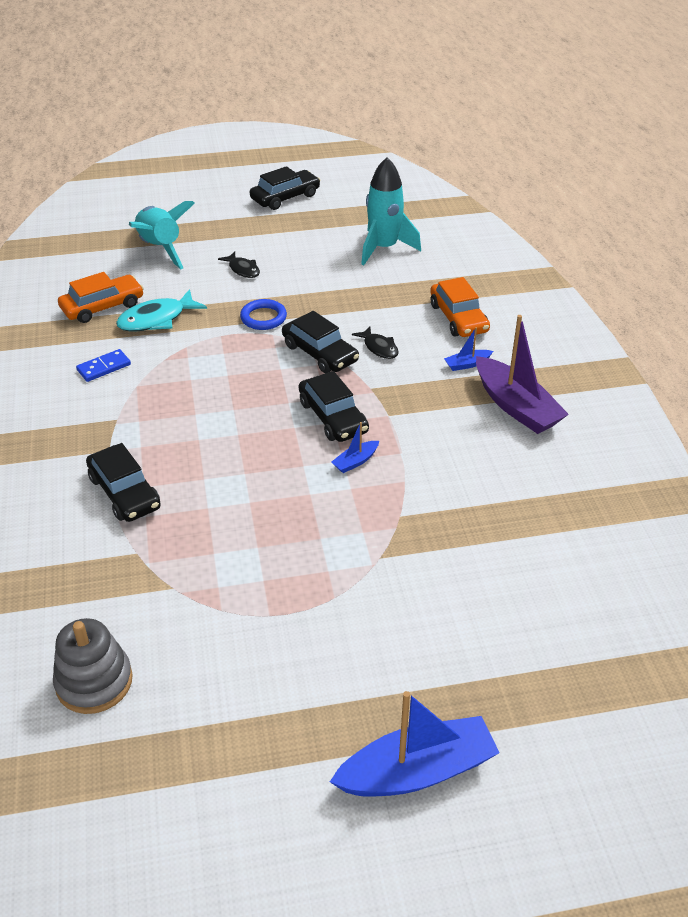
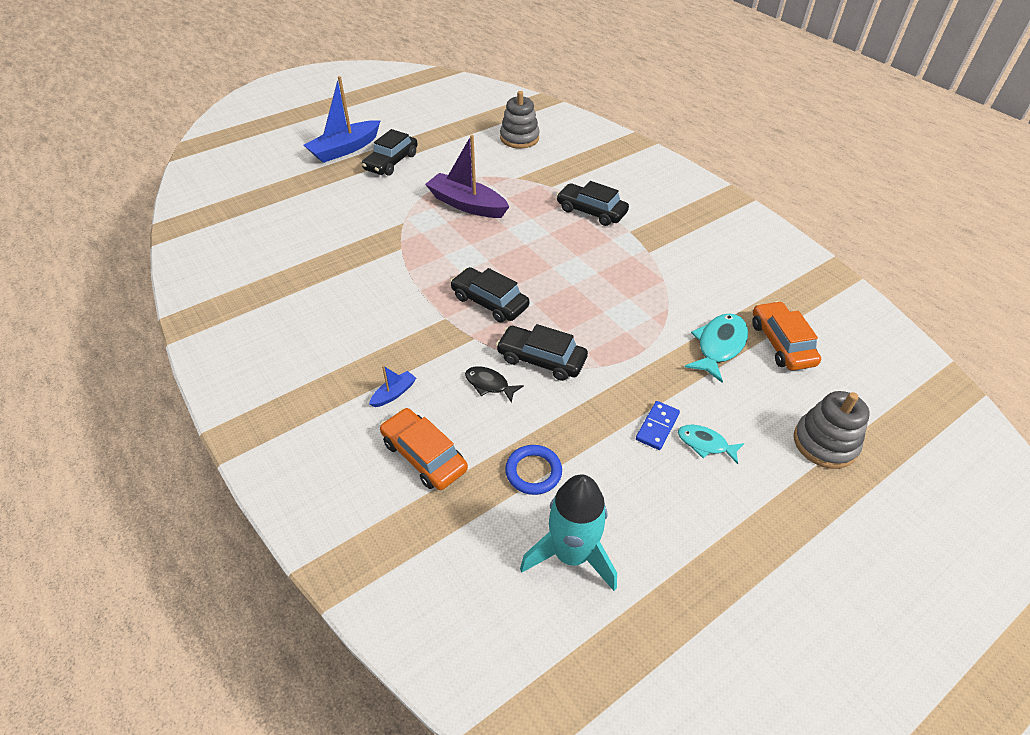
camera: 155 degrees right, 5 degrees up
orange car [58,272,144,323] -> orange car turned 135 degrees clockwise [752,301,821,370]
blue domino [76,349,131,382] -> blue domino moved to [636,401,680,450]
turquoise rocket [129,201,195,269] -> grey stacking toy [794,391,870,469]
black fish [218,252,260,278] -> turquoise fish [678,425,744,464]
blue ring [240,299,287,330] -> blue ring moved to [505,445,562,495]
black car [250,166,320,210] -> black car moved to [362,129,418,176]
blue boat [331,422,379,473] -> none
purple boat [476,315,569,434] -> purple boat moved to [425,135,509,218]

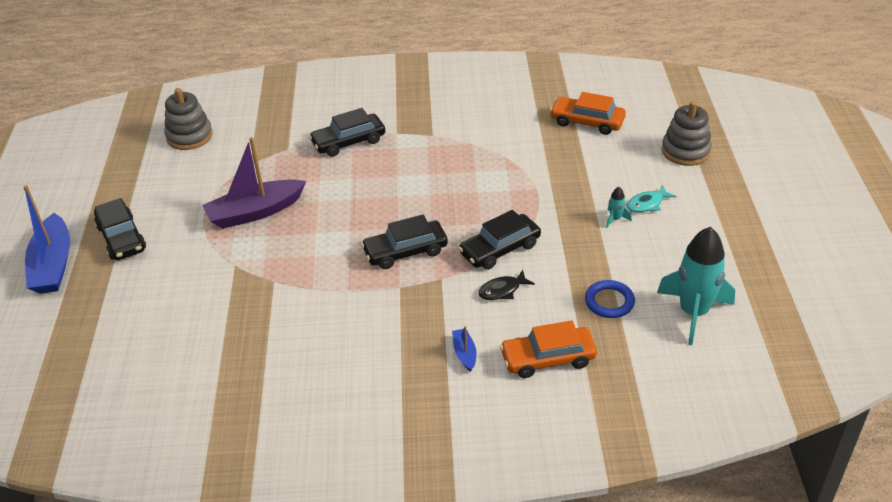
camera: 55 degrees left, 5 degrees down
blue domino [636,401,680,450] -> turquoise rocket [606,187,632,228]
turquoise fish [685,313,748,383] -> none

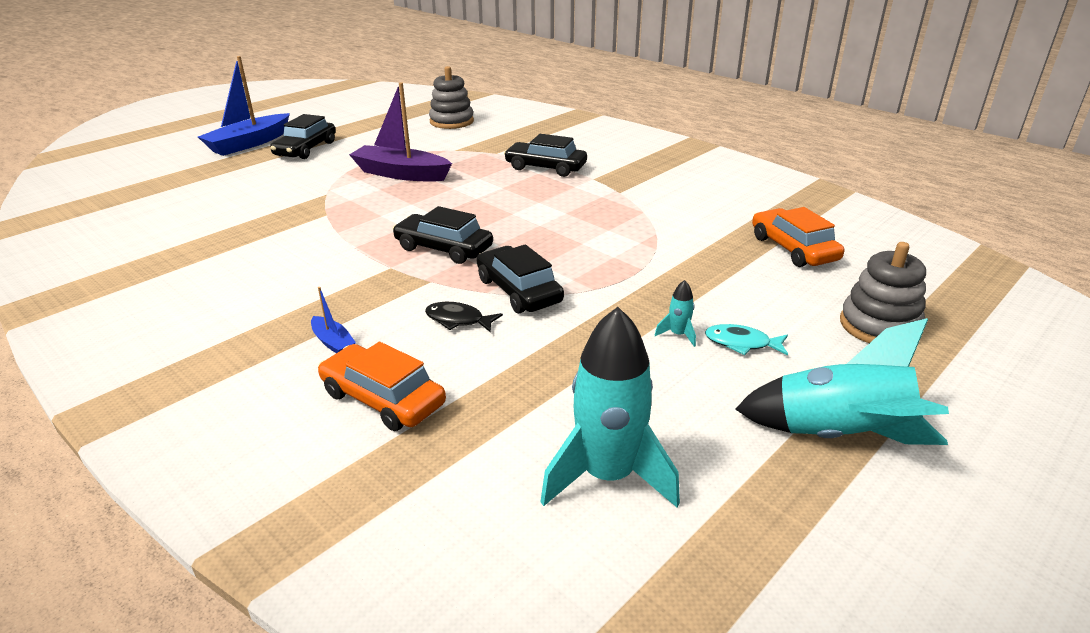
camera: 45 degrees right, 10 degrees down
blue boat [452,326,477,372] -> blue boat turned 105 degrees clockwise [311,287,356,353]
black car [458,210,541,270] -> black car turned 45 degrees clockwise [477,245,564,313]
blue ring [585,280,635,318] -> none
none -> turquoise rocket [735,318,949,445]

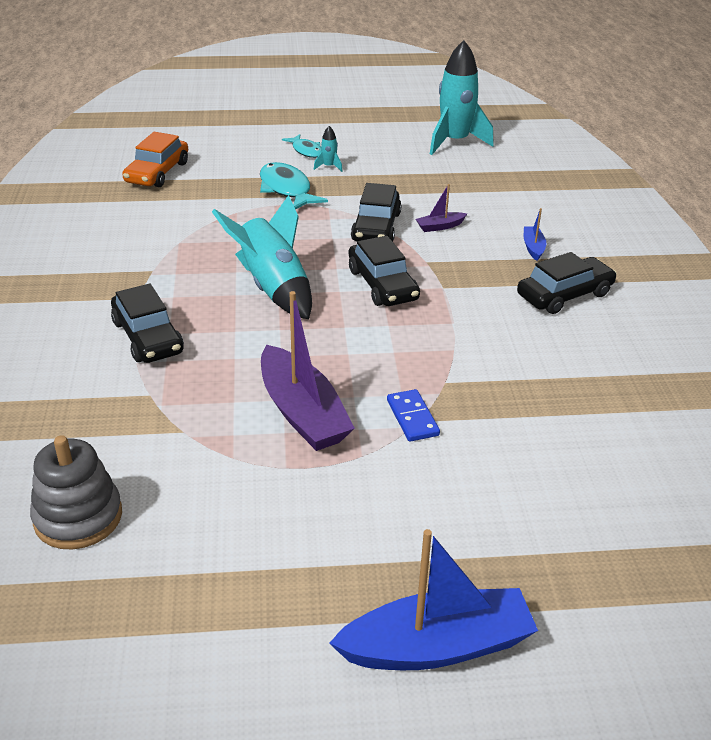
camera: 140 degrees left, 5 degrees up
black car [270,114,336,159] -> black car moved to [517,252,617,314]
orange car [318,342,446,431] -> none
black fish [425,302,503,332] -> purple boat [416,184,467,232]
turquoise rocket [735,318,949,445] -> turquoise rocket moved to [212,195,312,319]
grey stacking toy [840,242,926,343] -> none
none -> turquoise fish [260,162,328,210]
none -> blue domino [387,389,440,442]

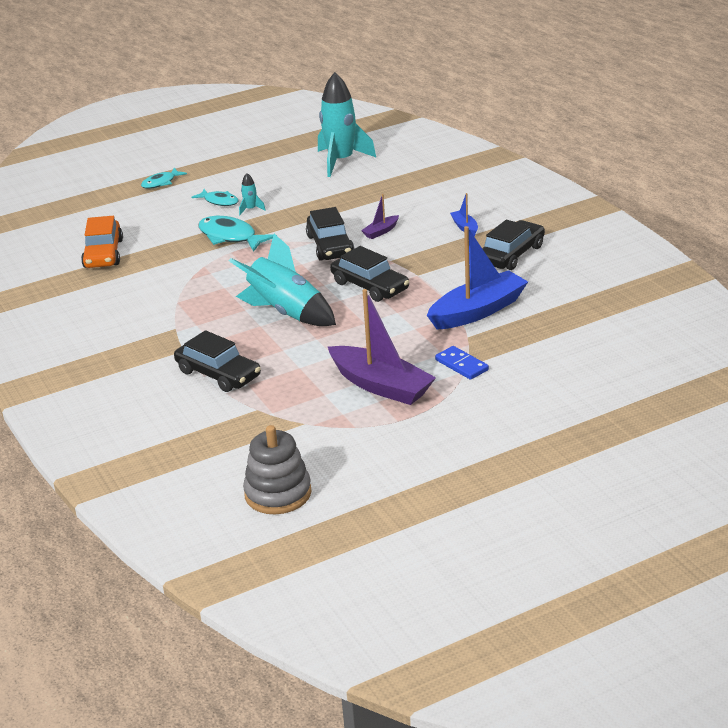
camera: 20 degrees left, 5 degrees down
blue boat [329,529,538,670] -> blue boat moved to [427,226,528,329]
none -> turquoise fish [141,167,187,189]

